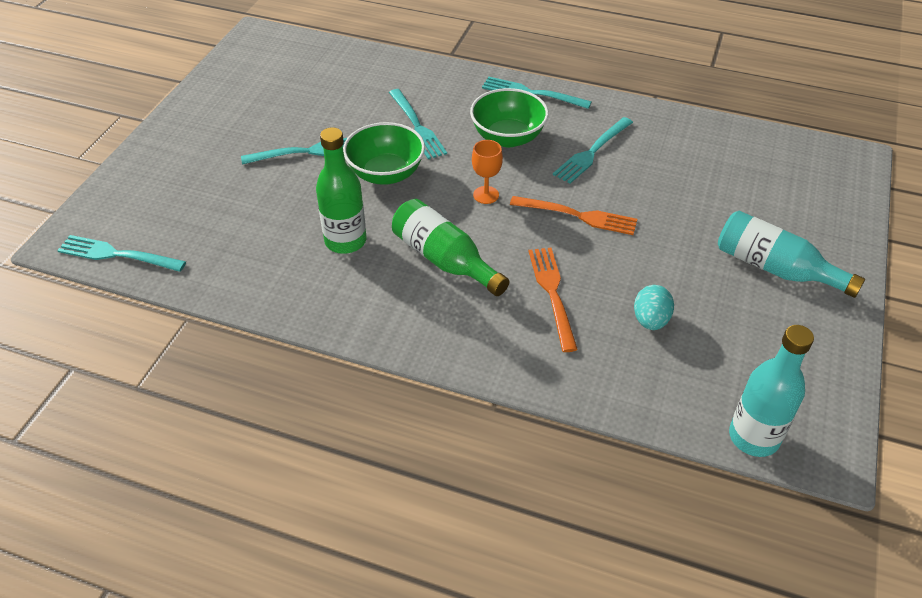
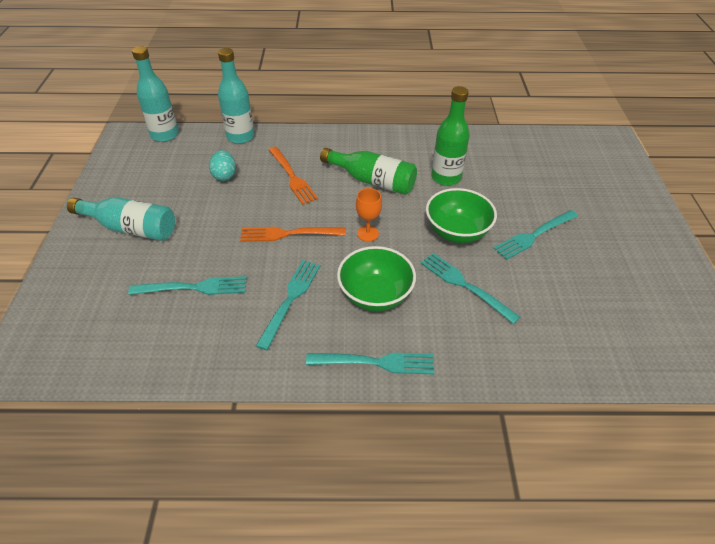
camera: 160 degrees right, 0 degrees up
turquoise fork [57,235,186,272] -> turquoise fork moved to [128,276,247,295]
none -> turquoise bottle [218,48,255,144]

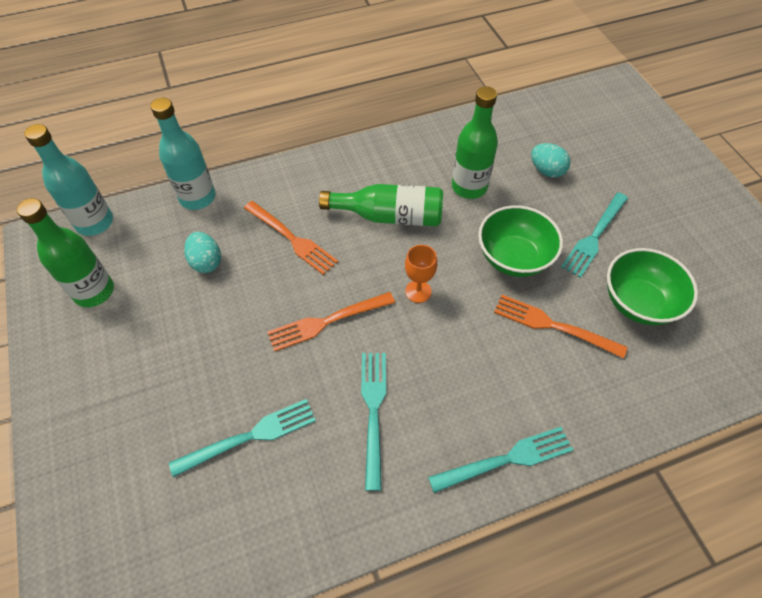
camera: 20 degrees left, 10 degrees up
turquoise bottle [67,197,175,241] -> none
green bowl [337,246,416,311] -> green bowl moved to [607,248,698,325]
turquoise fork [420,253,520,324] -> orange fork [494,295,627,359]
none -> green bottle [17,198,114,307]
none -> turquoise egg [531,143,571,178]

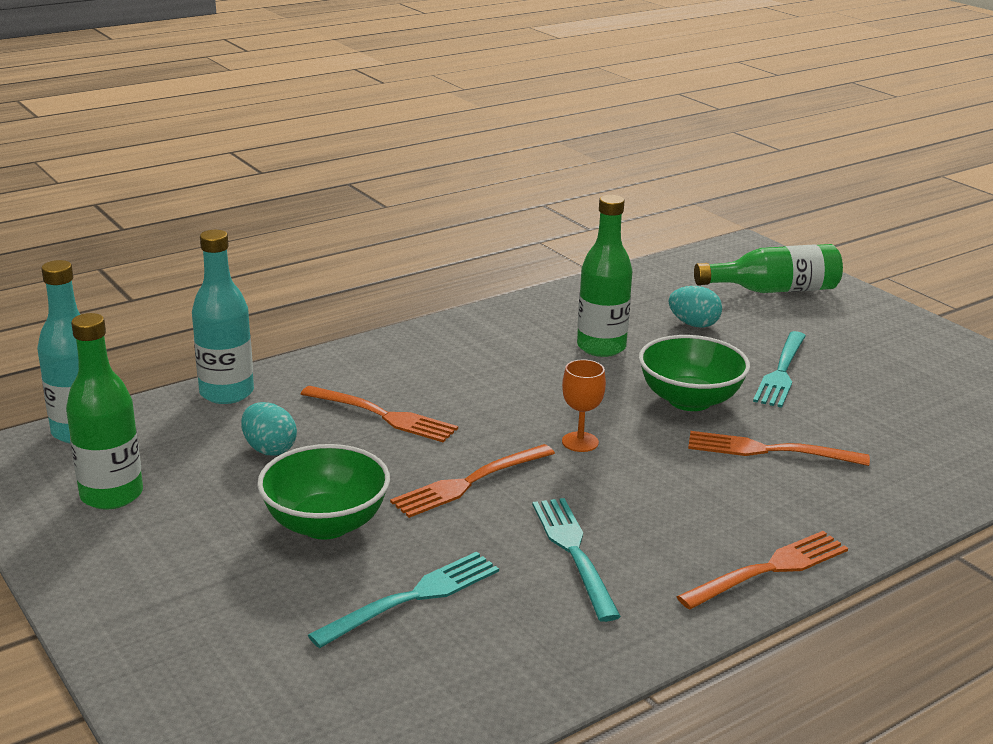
camera: 15 degrees left, 30 degrees down
green bottle [319,184,443,226] -> green bottle moved to [694,244,843,293]
turquoise fork [428,427,573,493] -> orange fork [676,531,848,609]
green bowl [607,248,698,325] -> green bowl moved to [257,444,390,540]

